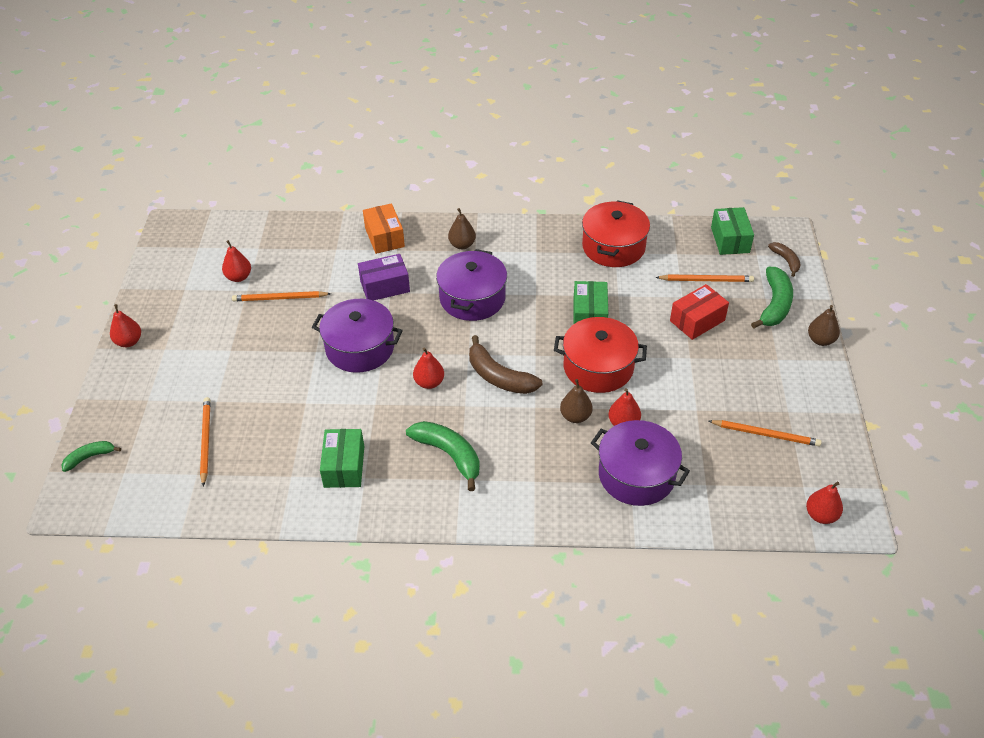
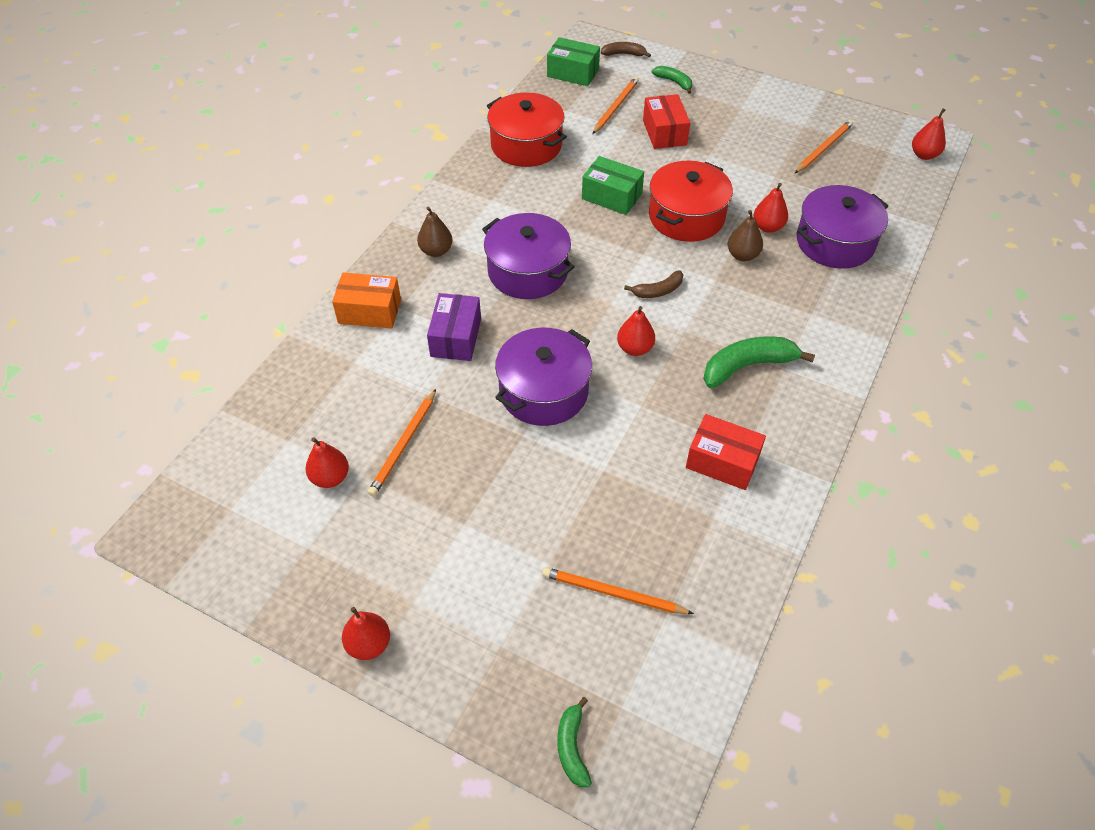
camera: 65 degrees left, 5 degrees up
green box [320,429,364,488] -> red box [686,414,766,490]
brown banana [469,335,542,394] -> brown banana [624,270,683,298], size x0.58
green banana [751,267,793,329] -> green banana [651,66,692,94], size x0.58
brown pear [808,305,840,346] -> none

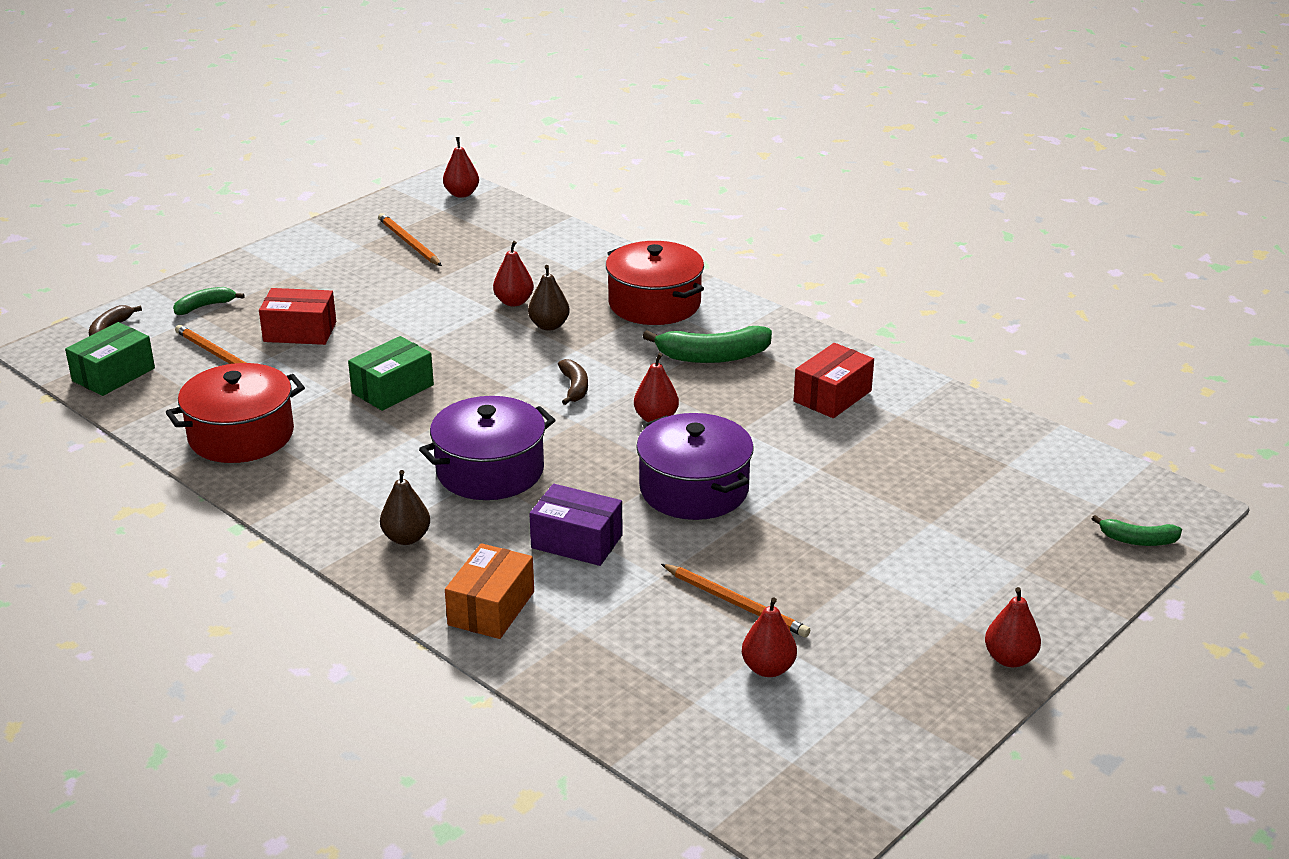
camera: 75 degrees left, 20 degrees down
orange pencil [542,567,694,614] -> none
red pot [649,161,733,242] -> red pot moved to [606,241,704,325]
green banana [703,336,815,388] -> green banana turned 90 degrees counterclockwise [642,326,772,363]
purple pot [797,185,888,269] -> none

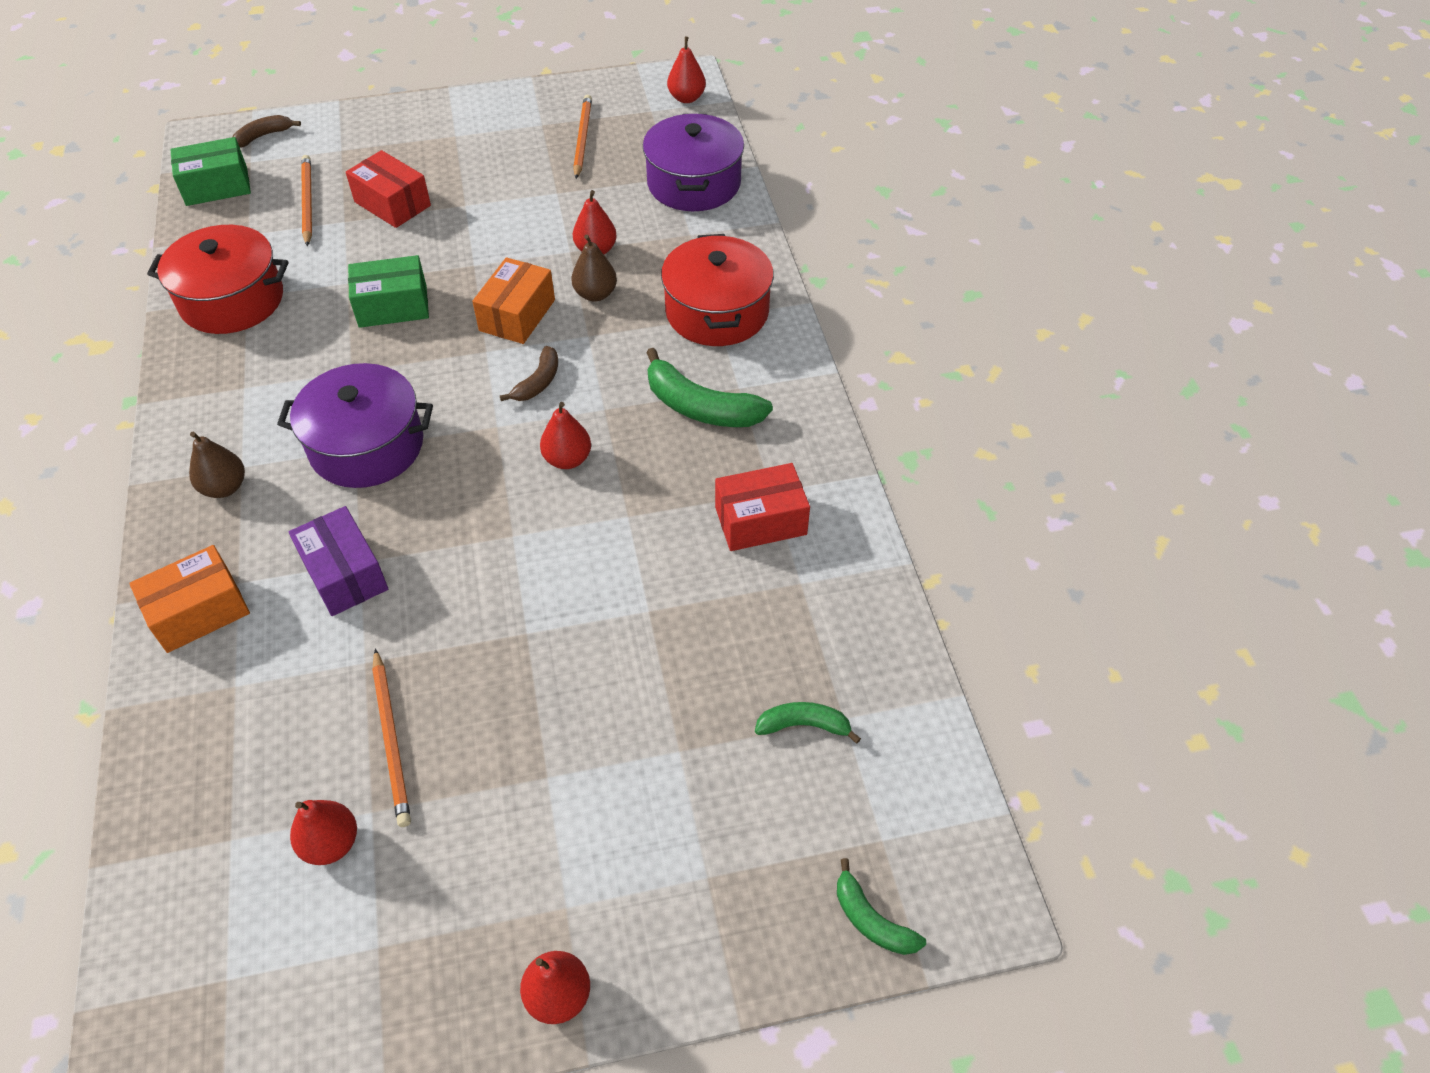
camera: 35 degrees right, 20 degrees up
green banana [173,287,245,315] -> green banana moved to [755,702,861,744]
purple pot [636,413,754,520] -> purple pot moved to [643,114,744,211]
none -> orange box [472,257,555,344]

